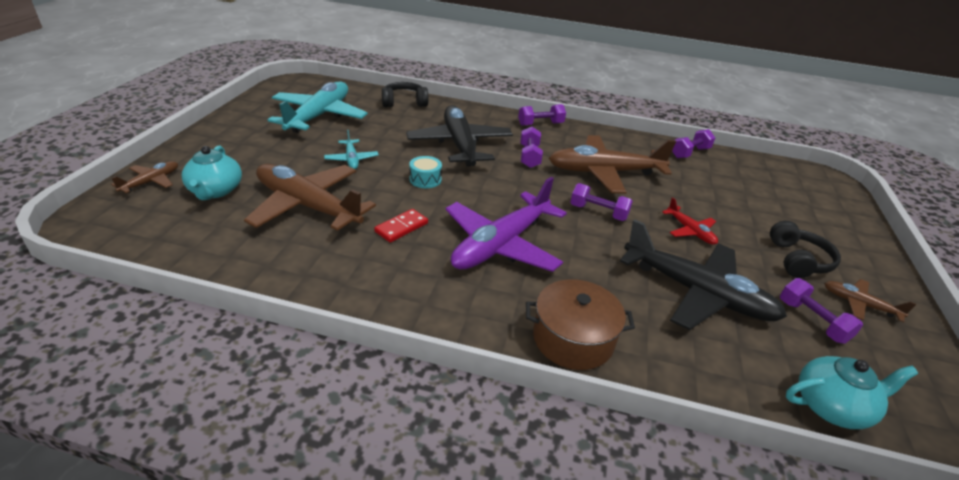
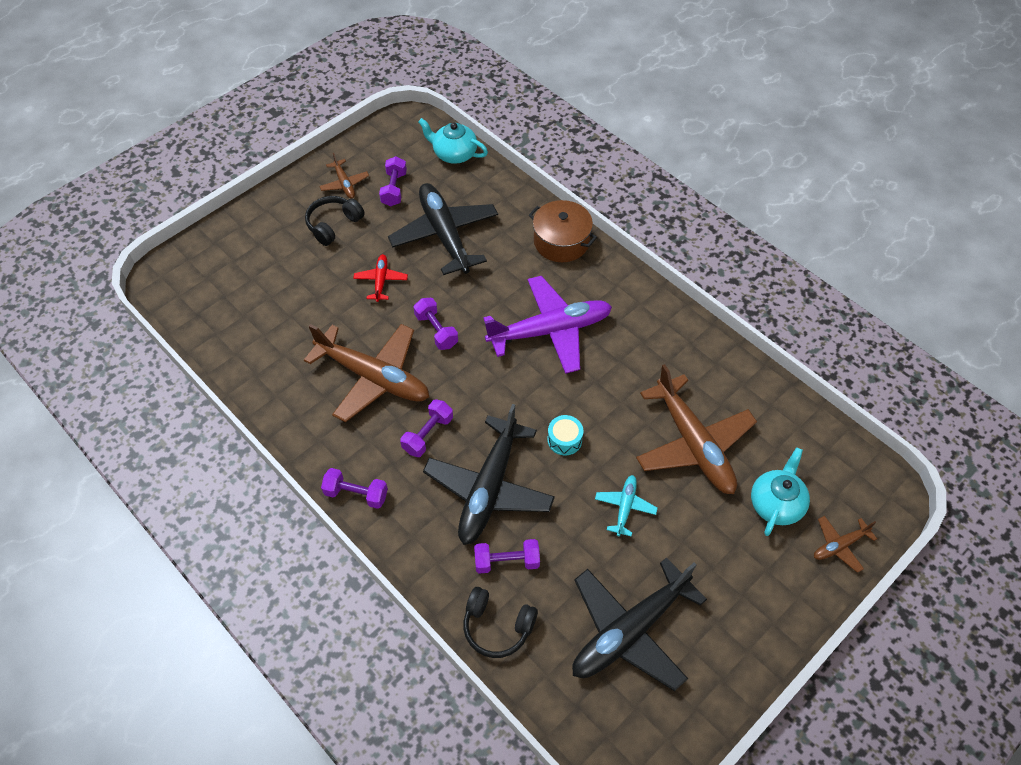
camera: 145 degrees left, 20 degrees up
turquoise plane [268,82,368,133] -> black plane [572,557,707,691]
red domino [374,209,428,242] -> none
purple dumbbell [672,129,715,158] -> purple dumbbell moved to [474,539,540,574]

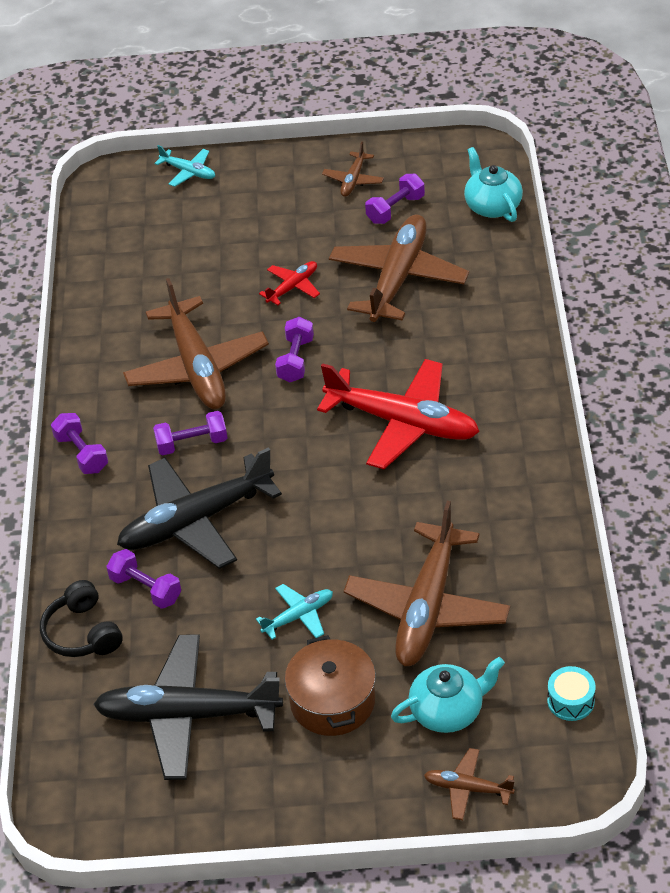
camera: 45 degrees right, 10 degrees down
black headphones [305,196,365,246] -> none
black plane [388,183,498,275] -> brown plane [329,215,469,322]
purple plane [483,276,612,374] -> red plane [317,359,480,469]
brown pot [529,200,597,262] -> brown pot moved to [285,635,376,736]
turquoise drum [547,415,583,456] -> turquoise drum moved to [547,666,596,721]
none -> turquoise plane [155,145,215,187]

